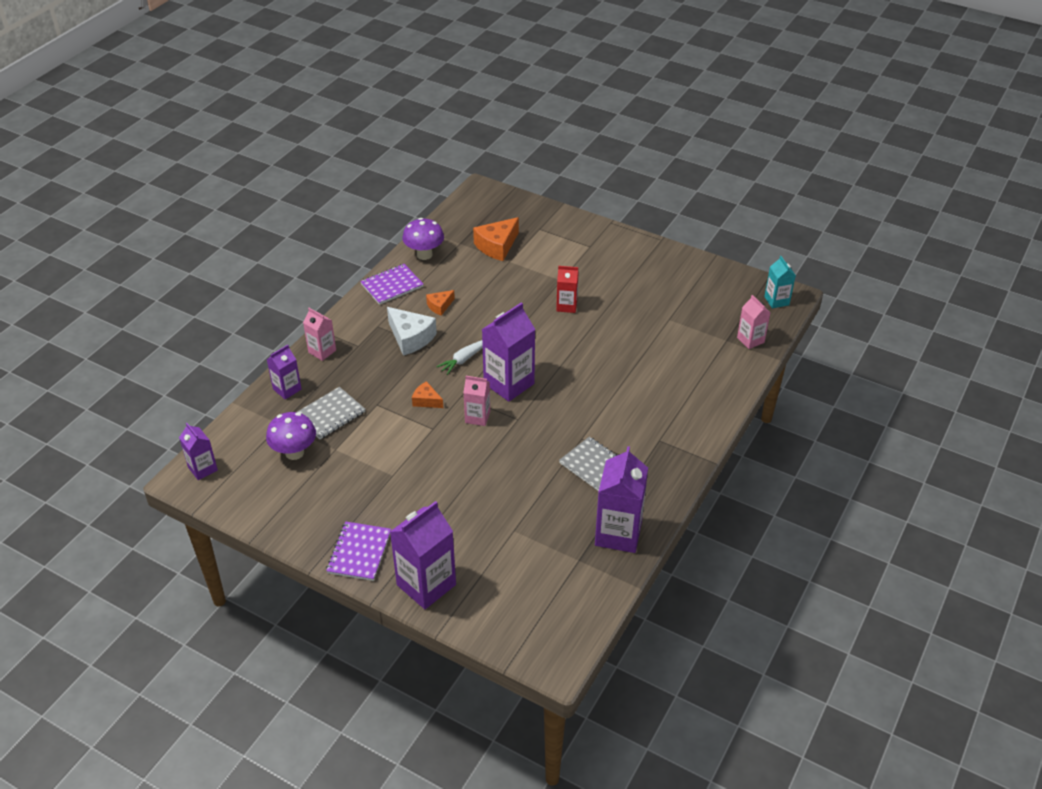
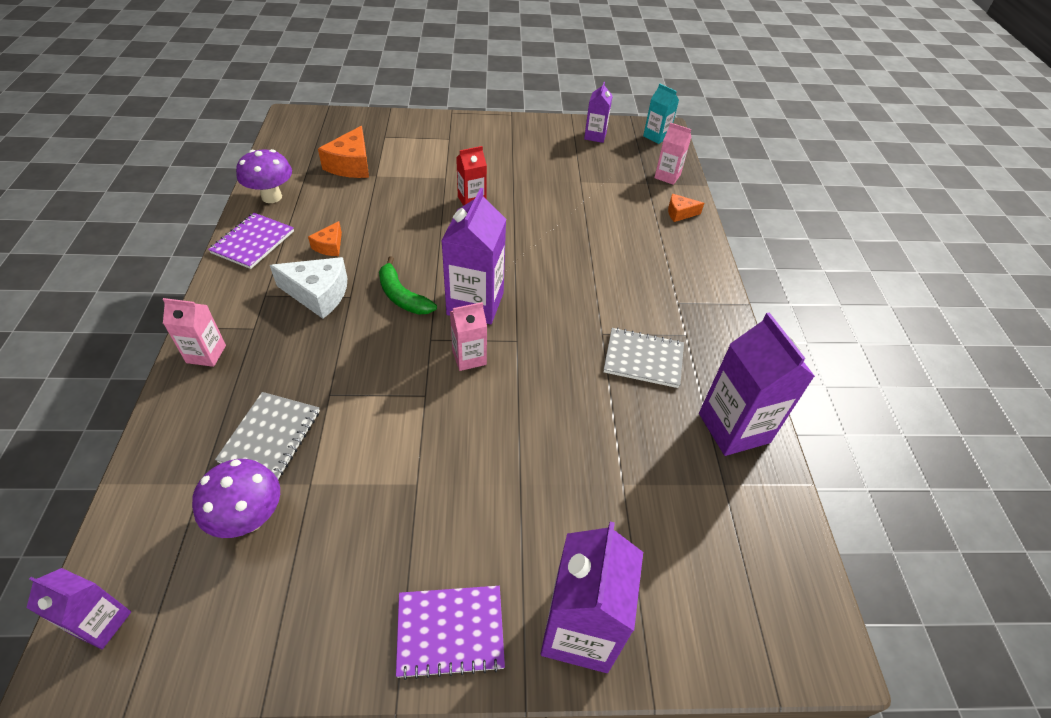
camera: 35 degrees left, 5 degrees up
purple carton [267,345,302,400] -> purple carton moved to [584,82,613,143]
purple notebook [326,521,391,581] -> purple notebook turned 75 degrees counterclockwise [396,586,505,680]
orange cheese [412,381,443,408] -> orange cheese moved to [668,194,704,222]
white carrot [436,340,483,375] -> green banana [379,256,437,315]

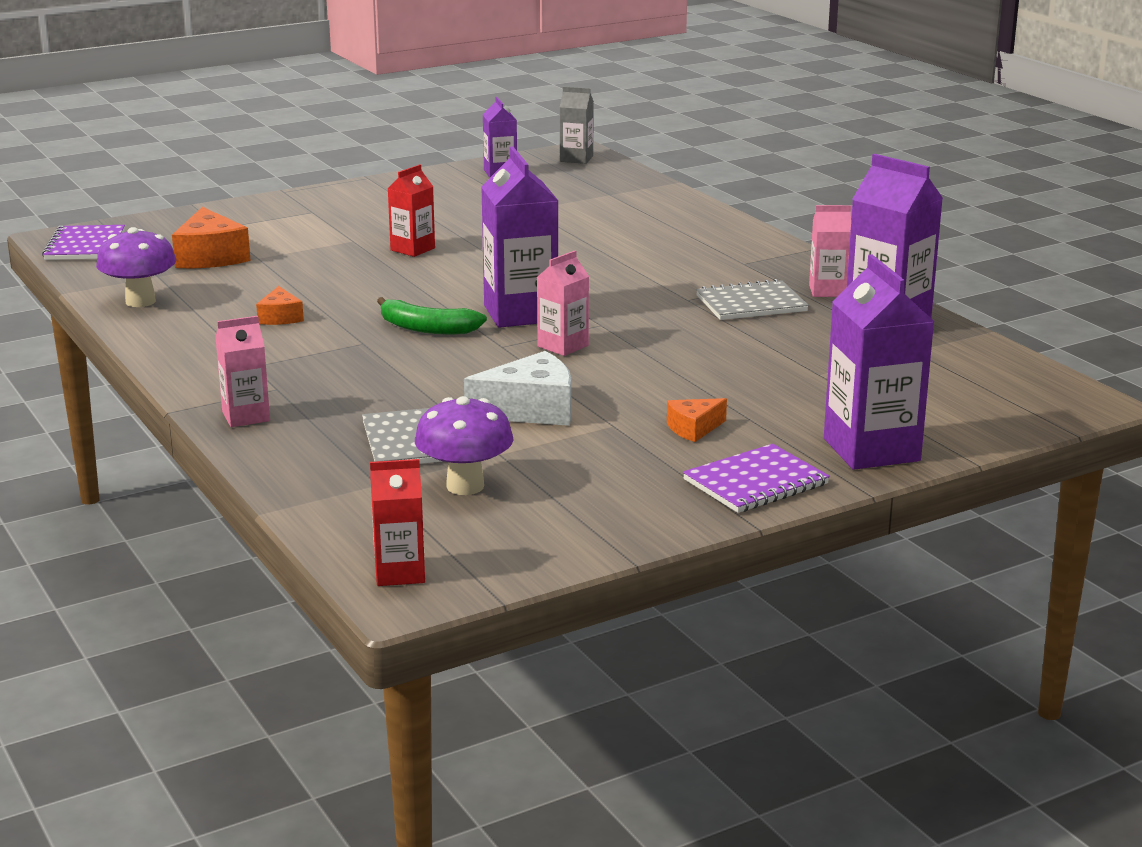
camera: 25 degrees left, 25 degrees down
purple carton [27,568,131,649] -> red carton [370,459,425,586]
purple notebook [208,213,294,269] -> purple notebook moved to [42,225,125,260]
white cheese [270,257,347,319] -> white cheese moved to [464,351,571,426]
turquoise carton [643,84,679,144] -> grey carton [560,86,594,164]
pink carton [654,123,691,185] -> pink carton moved to [809,205,851,297]
orange cheese [668,194,704,222] -> orange cheese moved to [667,398,727,442]

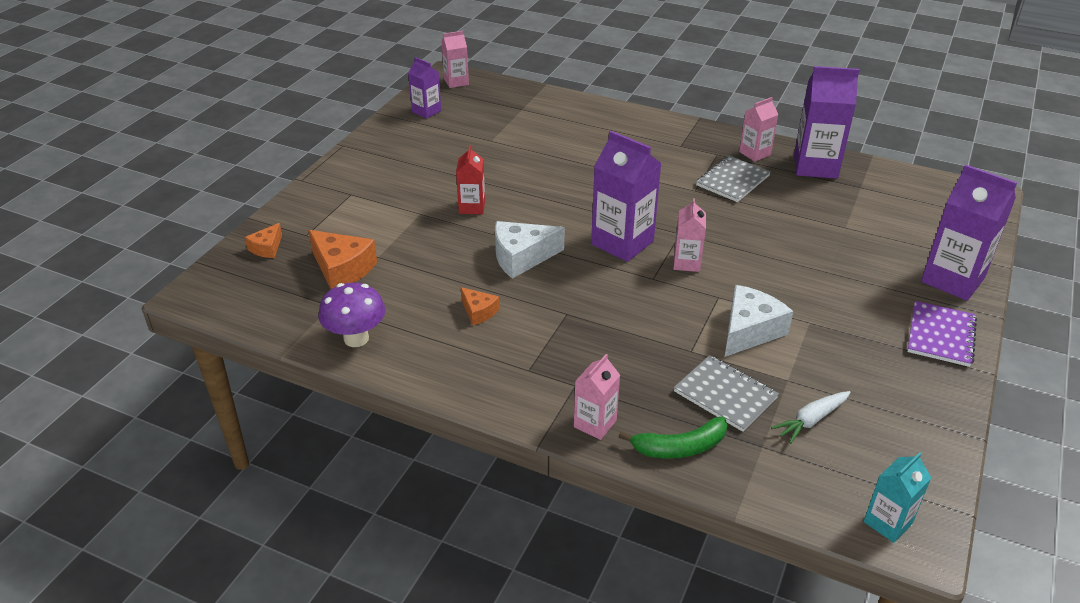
camera: 35 degrees left, 15 degrees up
purple notebook [42,225,125,260] -> none
red carton [370,459,425,586] -> turquoise carton [863,452,931,543]
green banana [377,297,487,334] -> green banana moved to [618,416,728,459]
purple mushroom [415,396,514,495] -> white carrot [771,391,851,444]
grey carton [560,86,594,164] -> pink carton [441,31,469,88]
orange cheese [667,398,727,442] -> orange cheese moved to [245,223,282,258]
none -> white cheese [495,221,565,279]

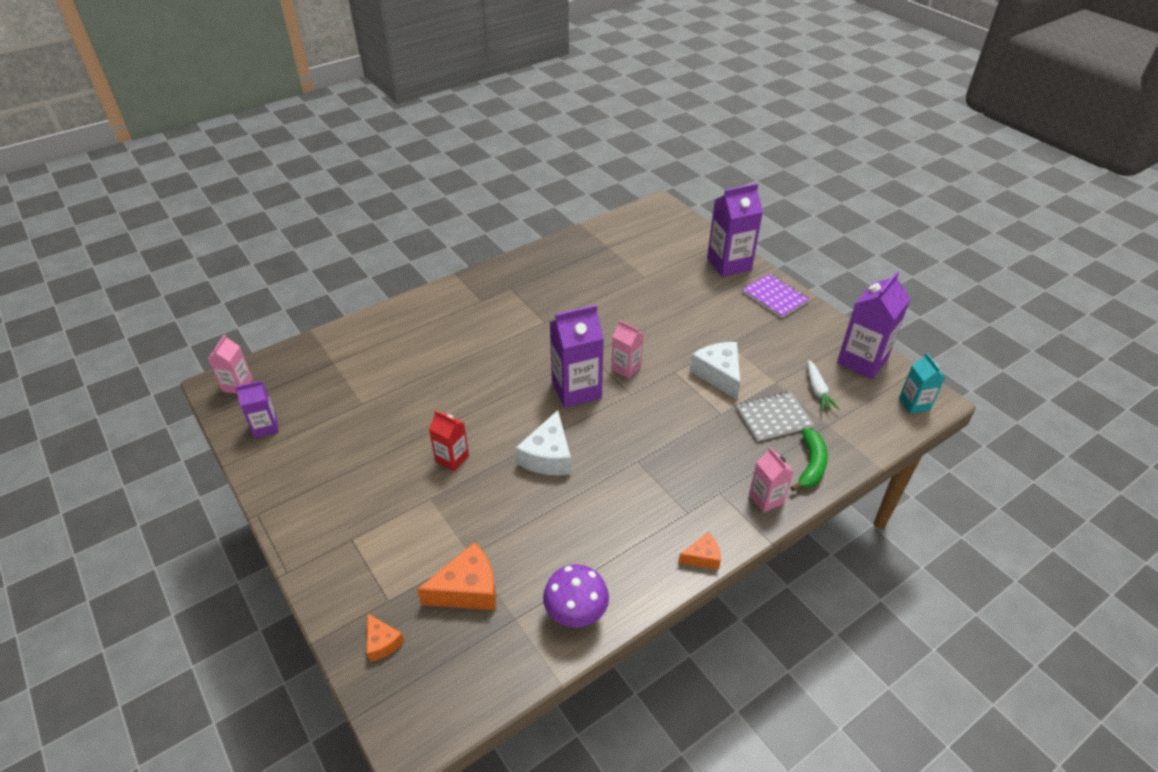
camera: 60 degrees left, 5 degrees up
orange cheese [461,287,499,325] -> orange cheese moved to [678,533,721,570]
grey notebook [696,156,771,202] -> none
pink carton [739,97,778,162] -> none
purple carton [794,66,859,179] -> purple carton moved to [837,271,910,379]

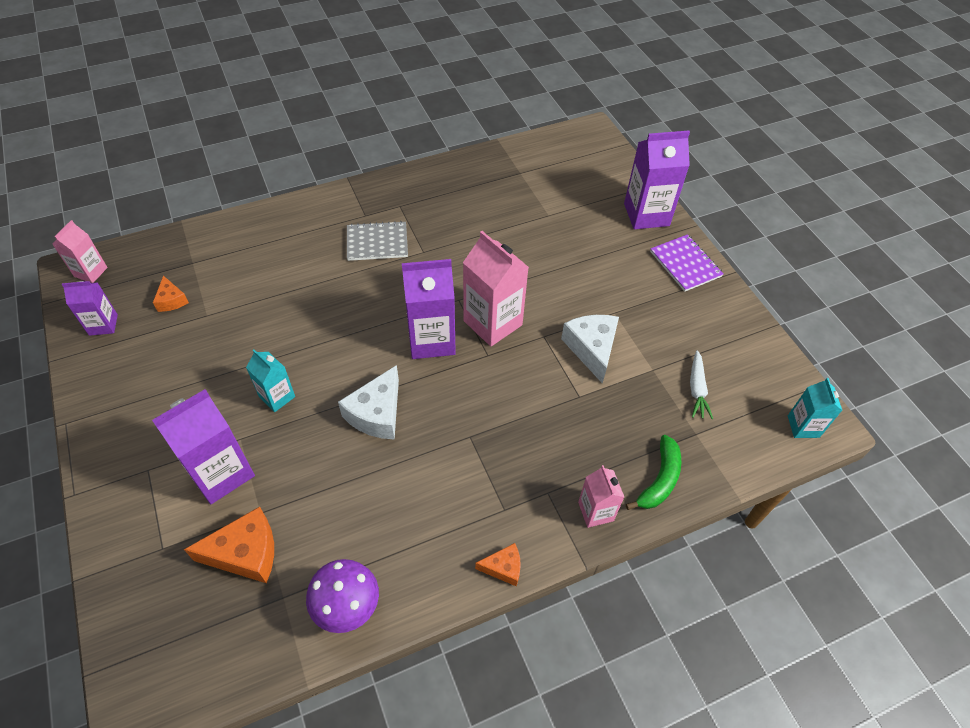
camera: 10 degrees right, 10 degrees up
orange cheese [367,614,404,662] -> orange cheese moved to [153,276,189,312]
red carton [429,410,469,471] -> turquoise carton [246,350,295,412]
pink carton [611,320,644,379] -> pink carton [463,231,529,346], size x1.77
grey notebook [736,392,814,442] -> grey notebook moved to [347,221,408,261]
purple carton [837,271,910,379] -> purple carton moved to [152,389,255,504]

